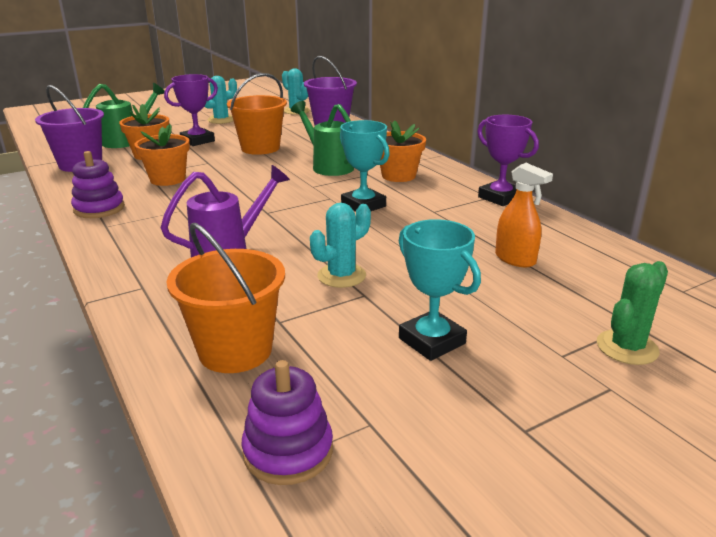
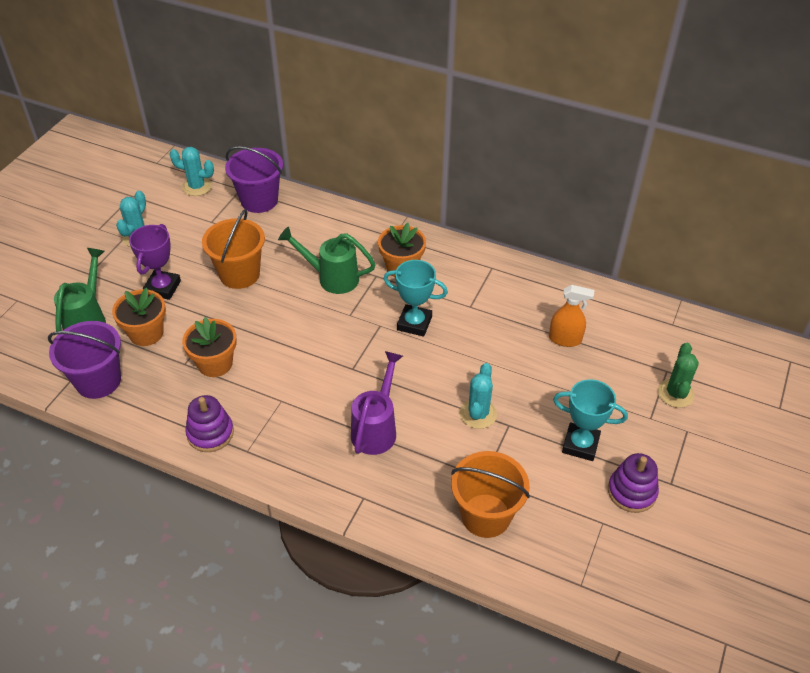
camera: 35 degrees left, 20 degrees up
purple stacking toy [242,360,333,485] -> purple stacking toy moved to [608,453,659,513]
purple trophy [477,115,539,206] -> none

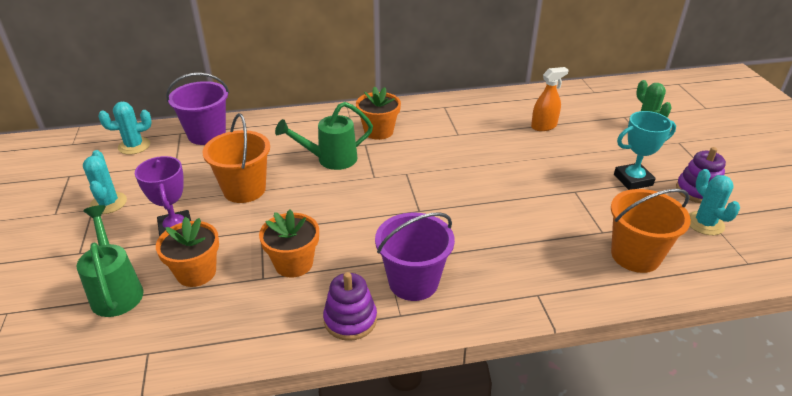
camera: 35 degrees left, 10 degrees down
purple bucket [48,321,121,399] -> purple bucket moved to [375,212,455,301]
purple watering can [351,351,403,455] -> none
turquoise trophy [384,260,448,337] -> none
turquoise cactus [460,363,497,429] -> turquoise cactus moved to [689,169,740,235]

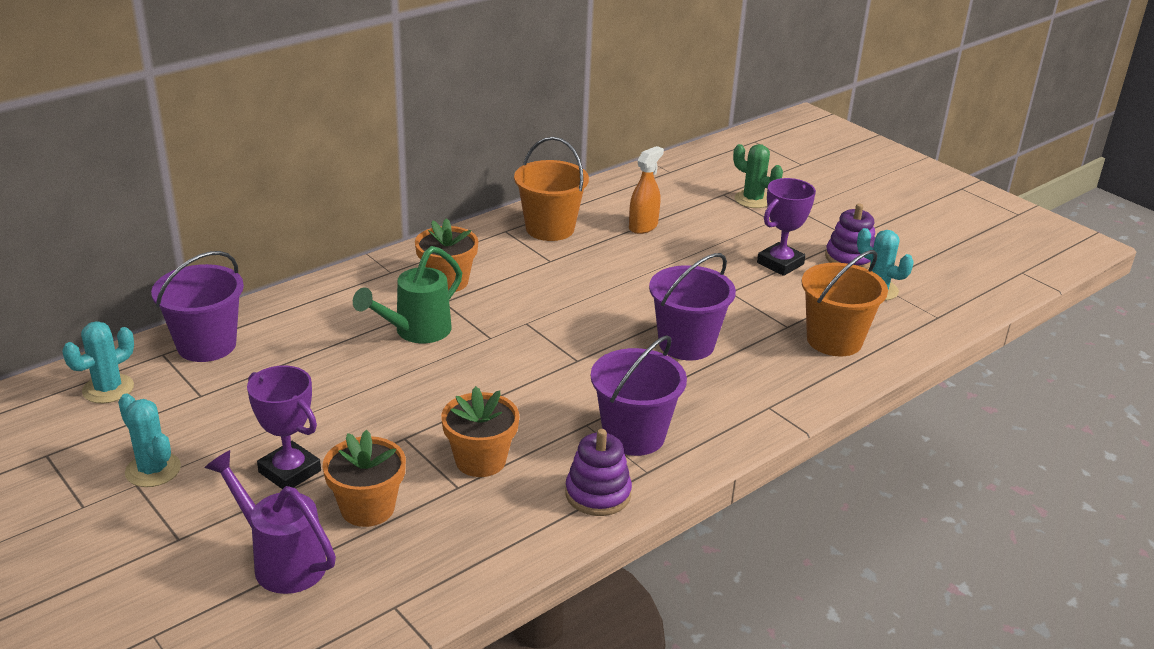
camera: 30 degrees left, 5 degrees down
green watering can [77,205,143,317] -> purple watering can [204,450,336,594]
orange bucket [203,113,270,203] -> orange bucket moved to [514,137,589,241]
turquoise trophy [614,111,676,190] -> purple trophy [757,178,816,276]
none -> purple bucket [649,253,736,360]

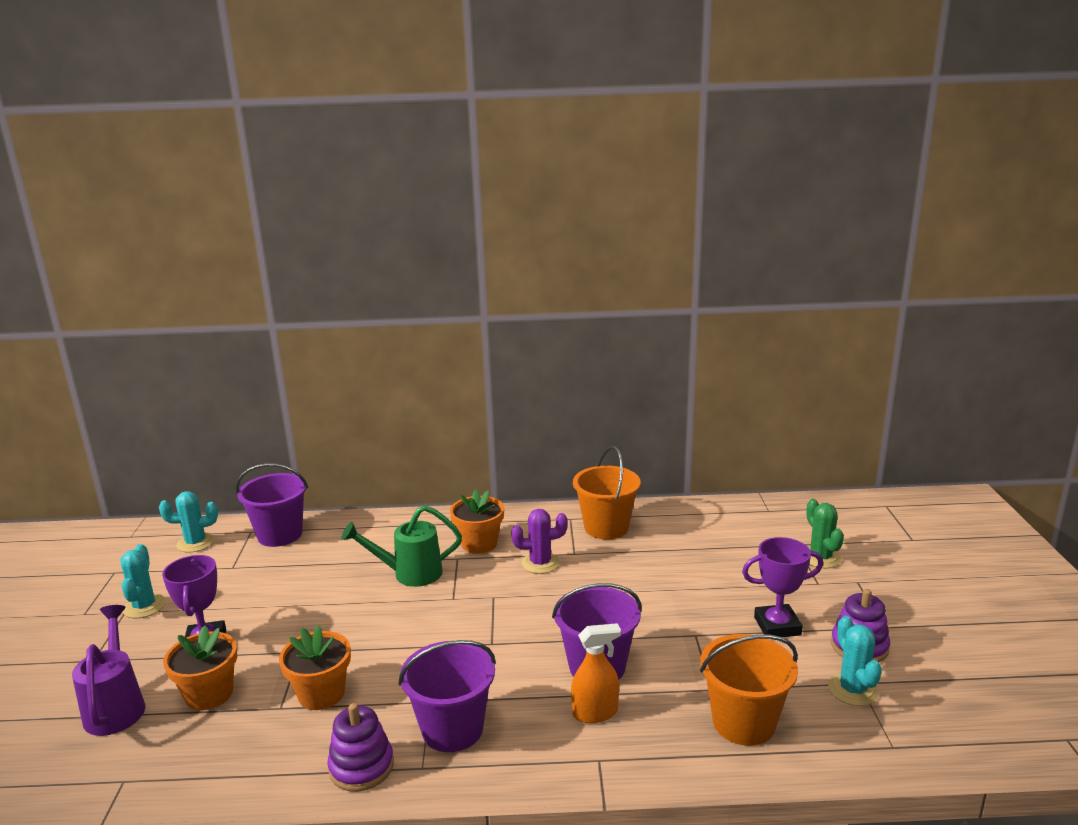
camera: 40 degrees right, 10 degrees down
orange spray bottle [629,146,664,234] -> orange spray bottle moved to [571,623,621,723]
none -> purple cactus [511,509,568,574]

